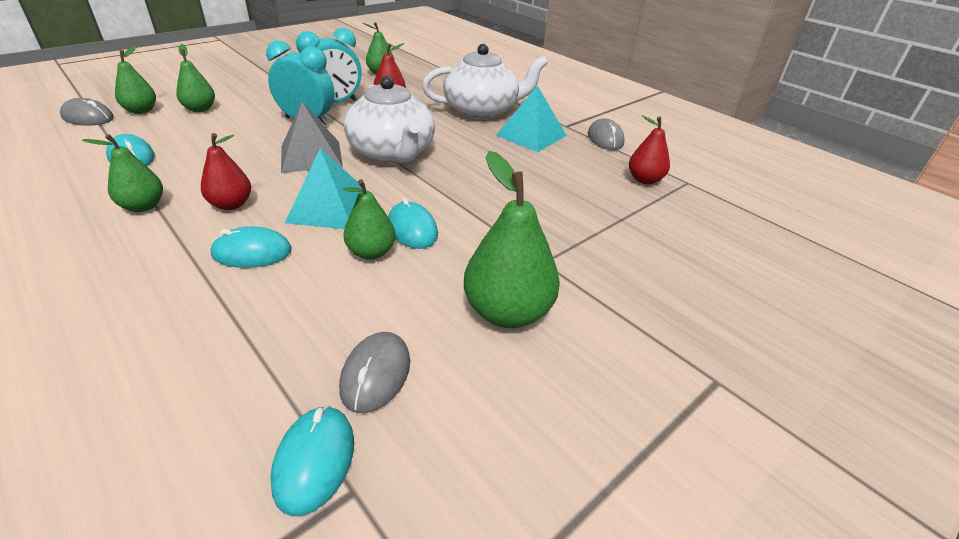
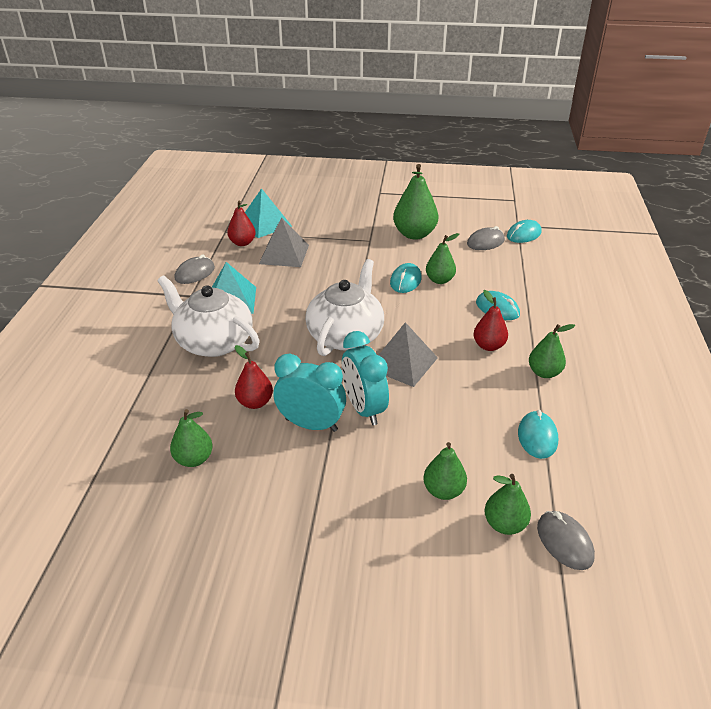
camera: 130 degrees left, 0 degrees up
turquoise pyramid [285,148,367,229] -> turquoise pyramid moved to [245,188,292,238]
none -> grey pyramid [259,217,309,267]

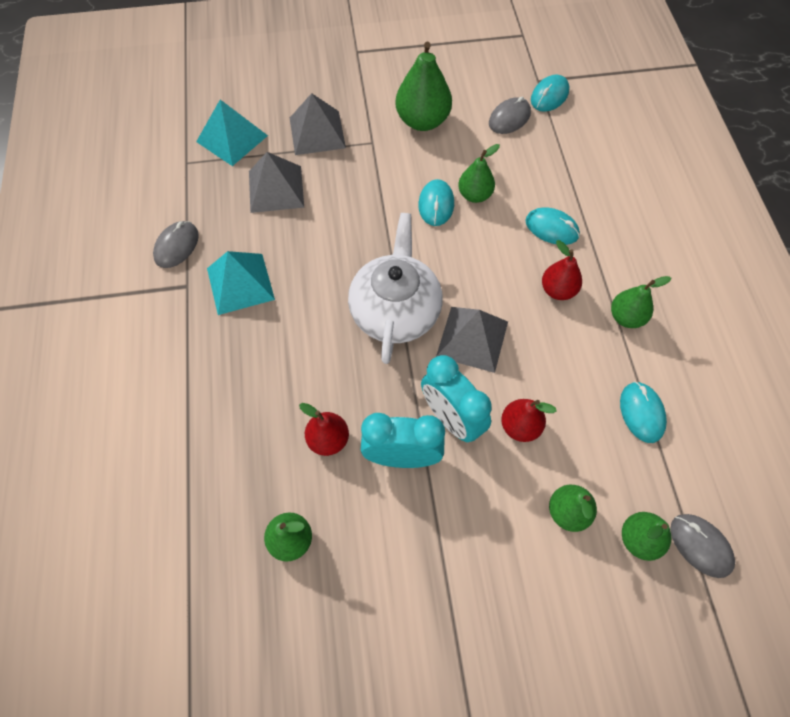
camera: 15 degrees left, 25 degrees up
white teapot [157,276,260,357] -> none
red pear [227,201,256,246] -> red pear moved to [501,399,557,442]
none -> grey pyramid [290,93,346,155]

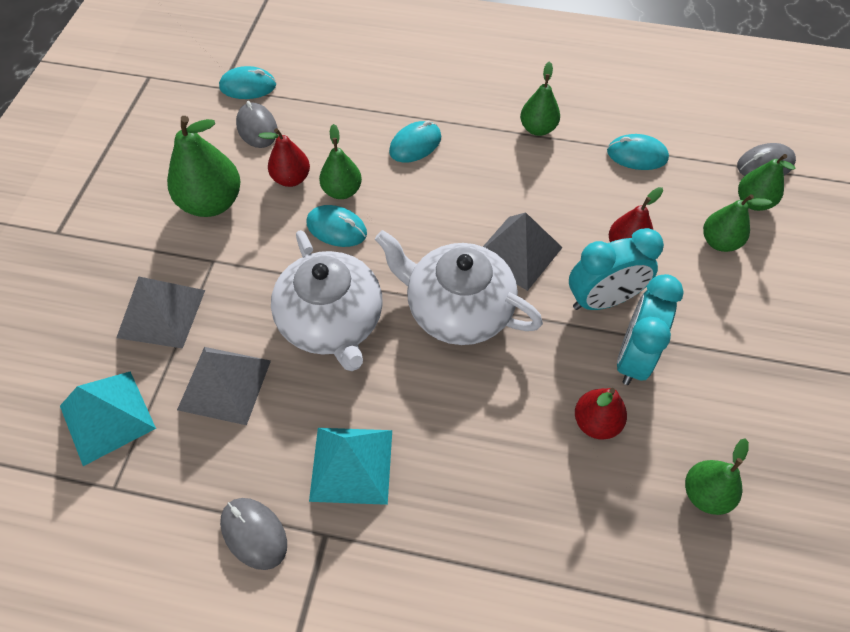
camera: 70 degrees left, 5 degrees down
turquoise mouse [531,75,569,112] -> turquoise mouse turned 60 degrees counterclockwise [219,66,276,99]
red pear [542,240,582,300] -> red pear moved to [259,128,310,187]
none -> white teapot [271,230,383,371]

